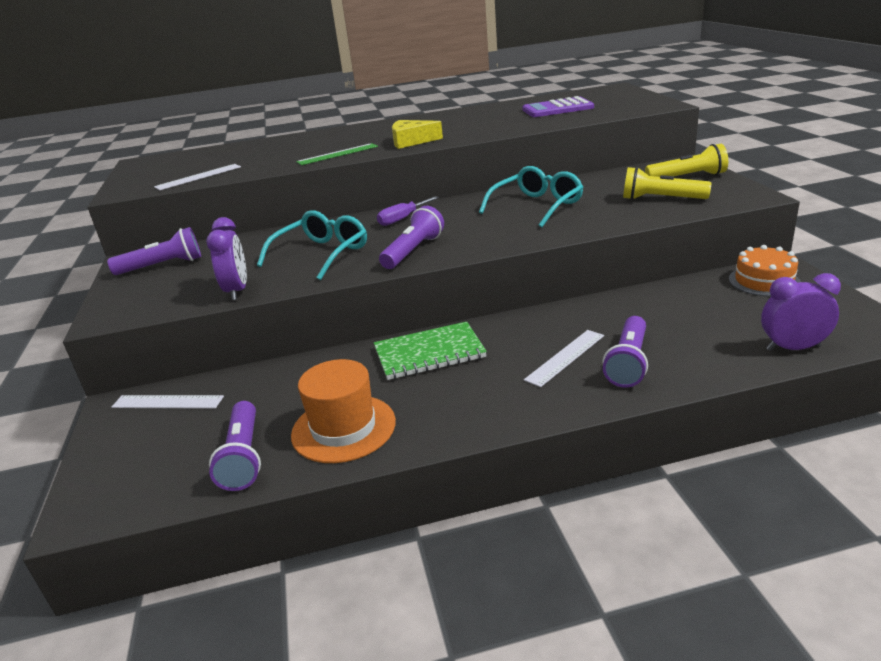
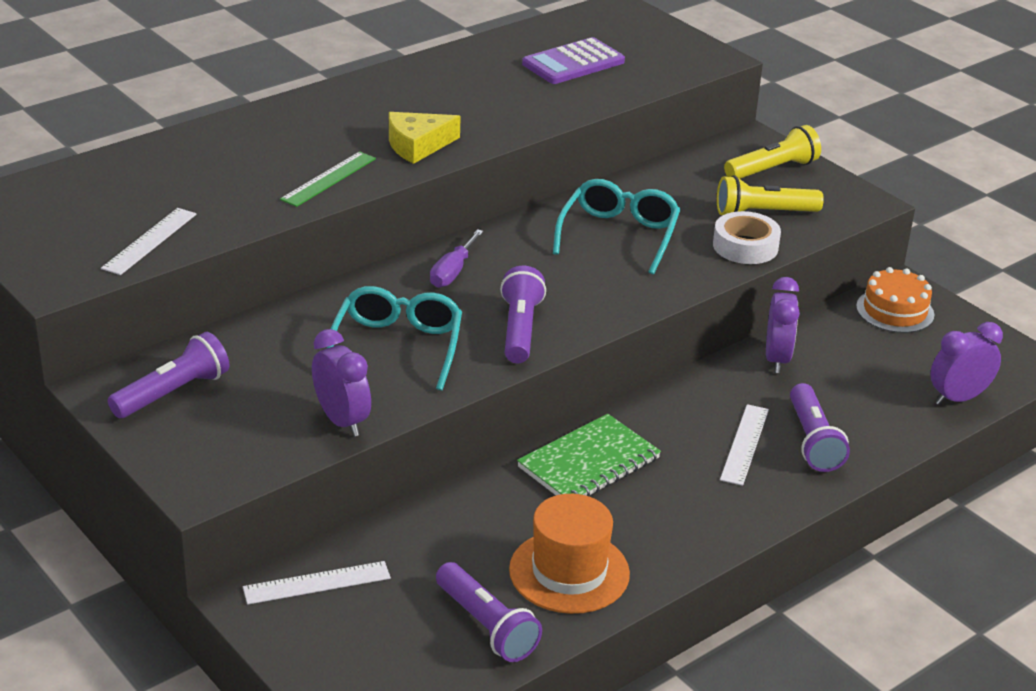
camera: 30 degrees left, 5 degrees up
none -> white tape [713,211,781,264]
none -> purple clock [766,277,800,373]

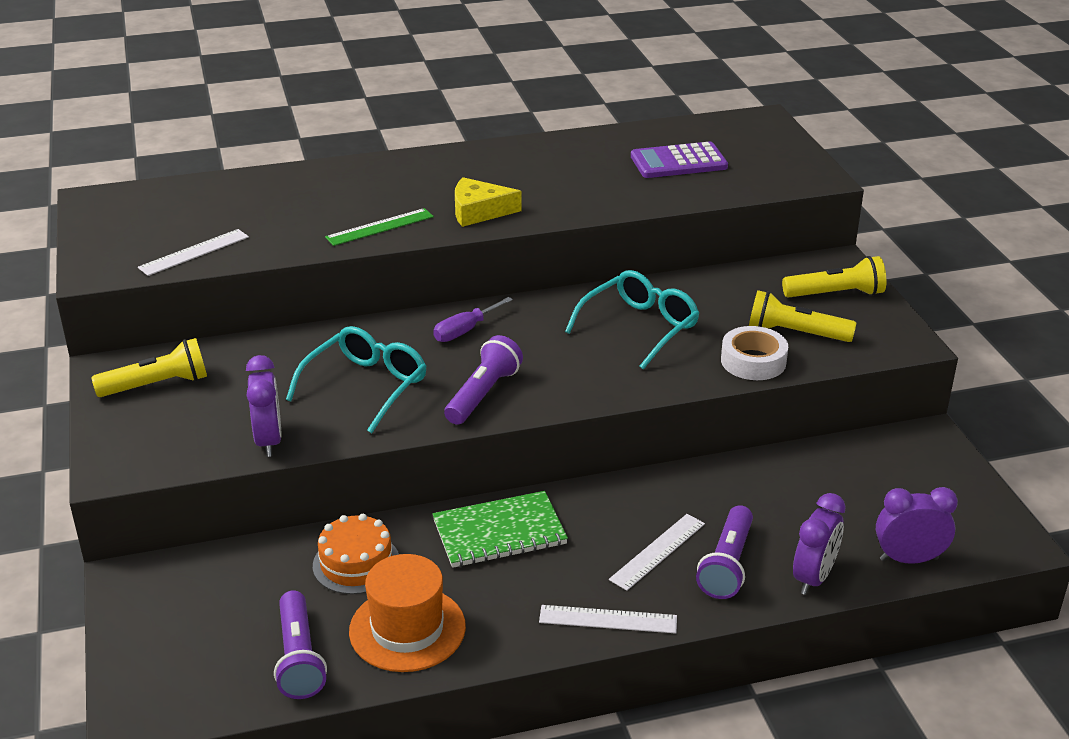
camera: 25 degrees right, 0 degrees up
purple flashlight [108,332,230,418] -> yellow flashlight [91,338,207,397]
white ruler [243,561,391,605] -> white ruler moved to [539,605,677,634]
purple clock [766,277,800,373] -> purple clock moved to [793,493,846,595]
orange cake [856,267,934,333] -> orange cake moved to [313,514,399,594]

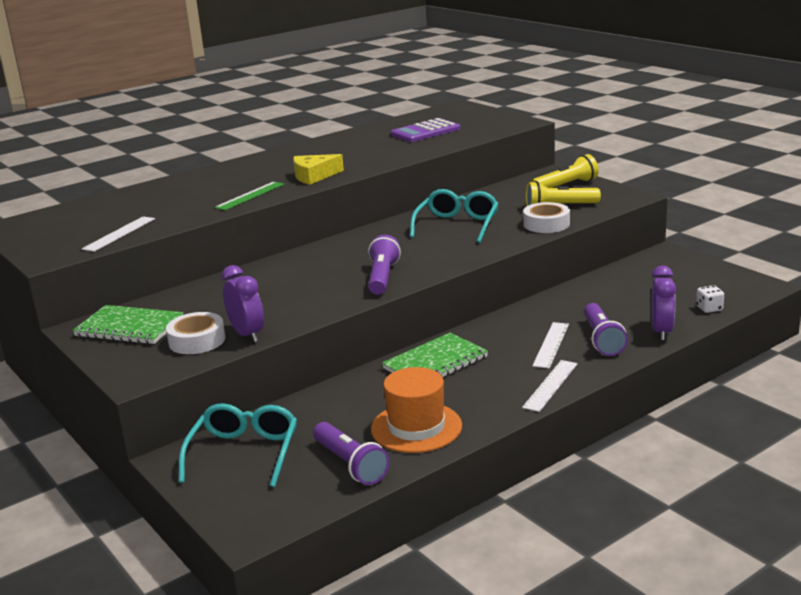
camera: 20 degrees left, 10 degrees down
yellow flashlight [91,338,207,397] -> green notebook [73,305,184,344]
turquoise glasses [286,326,427,433] -> turquoise glasses moved to [179,403,297,487]
orange cake [313,514,399,594] -> none
purple screwdriver [433,297,513,342] -> none
white ruler [539,605,677,634] -> white ruler turned 45 degrees counterclockwise [522,360,578,412]
purple clock [876,487,958,564] -> white dice [696,285,724,313]
none -> white tape [166,312,225,354]

